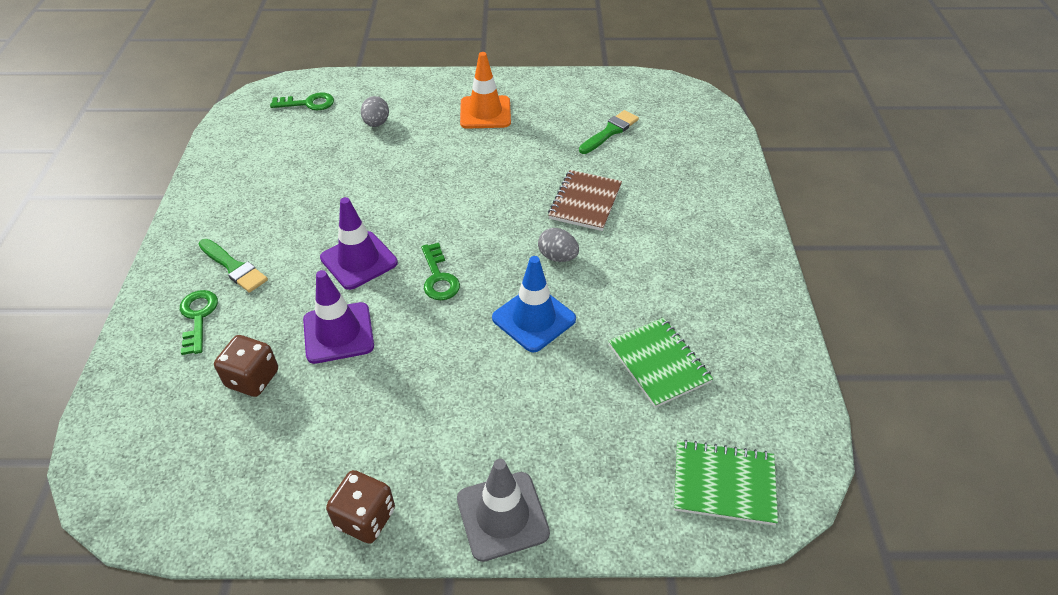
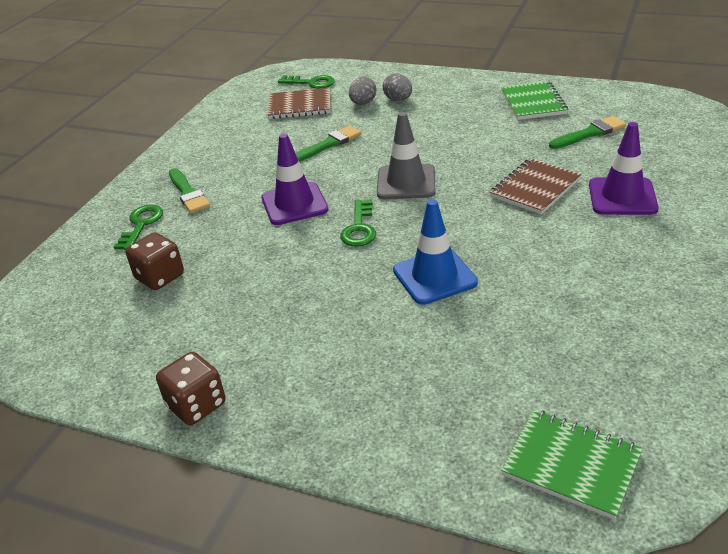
camera: 25 degrees right, 10 degrees down
purple traffic cone [303,270,374,364] -> purple traffic cone moved to [589,122,659,215]
grey traffic cone [457,459,550,562] -> grey traffic cone moved to [377,112,436,199]
orange traffic cone [460,52,511,129] -> none
grey egg [538,228,579,262] -> grey egg moved to [383,73,412,101]
green notebook [609,318,713,408] -> green notebook moved to [501,81,568,120]
none -> brown notebook [268,87,331,119]
none -> green brush [295,126,361,162]

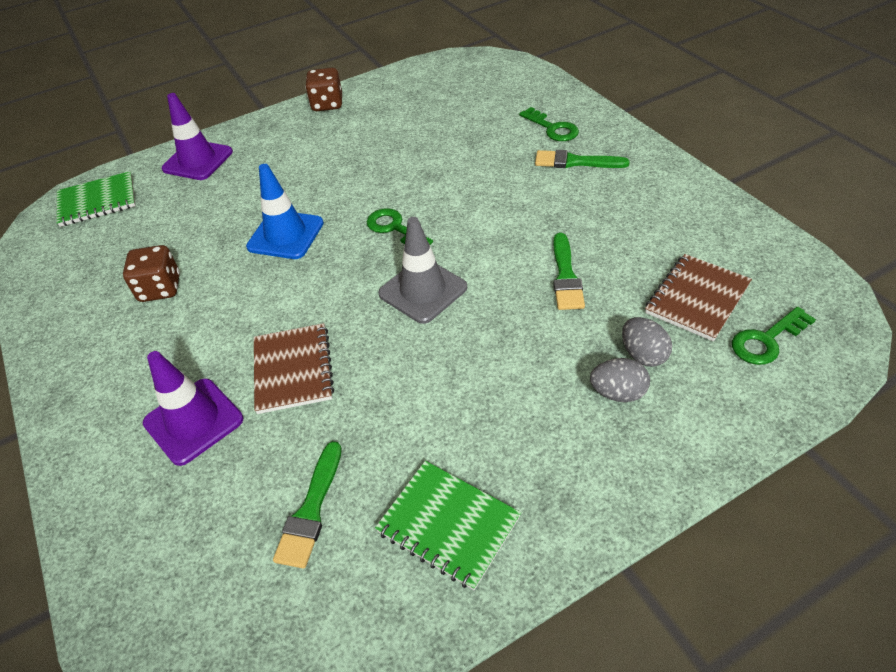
camera: 130 degrees right, 10 degrees up
brown dice [126,232,184,290] -> brown dice moved to [123,245,180,302]
purple traffic cone [262,133,328,225] -> purple traffic cone moved to [162,93,233,180]

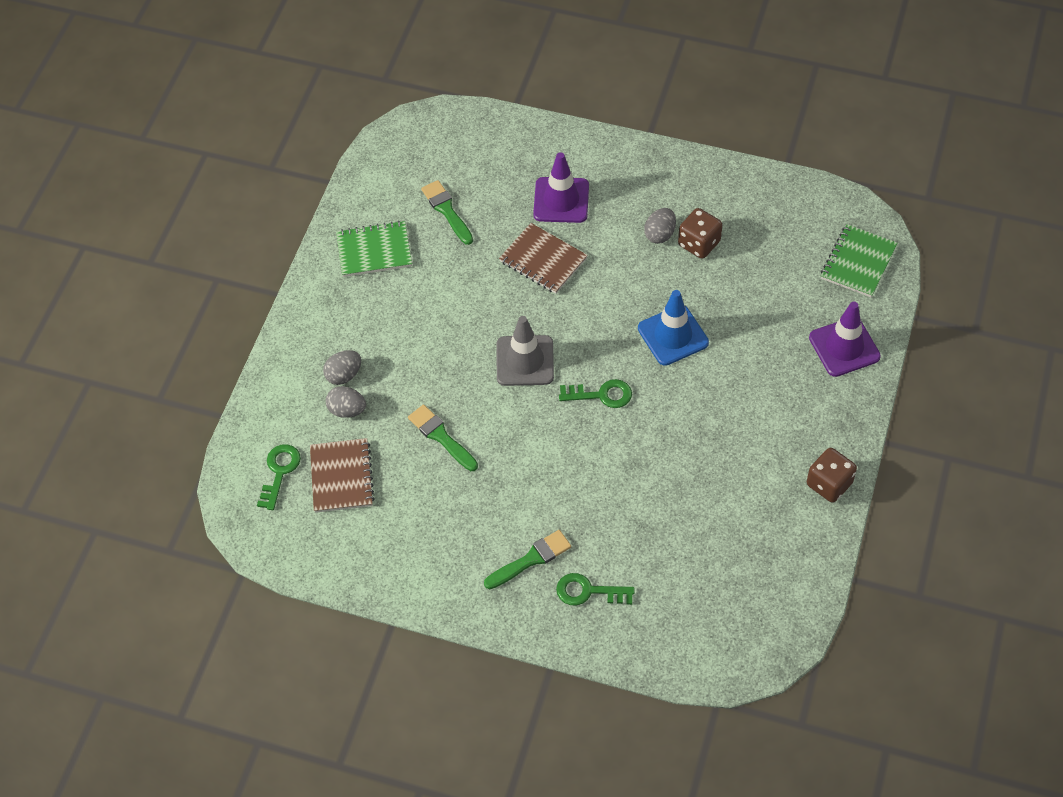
camera: 135 degrees right, 10 degrees up
none -> grey egg [644,208,676,244]

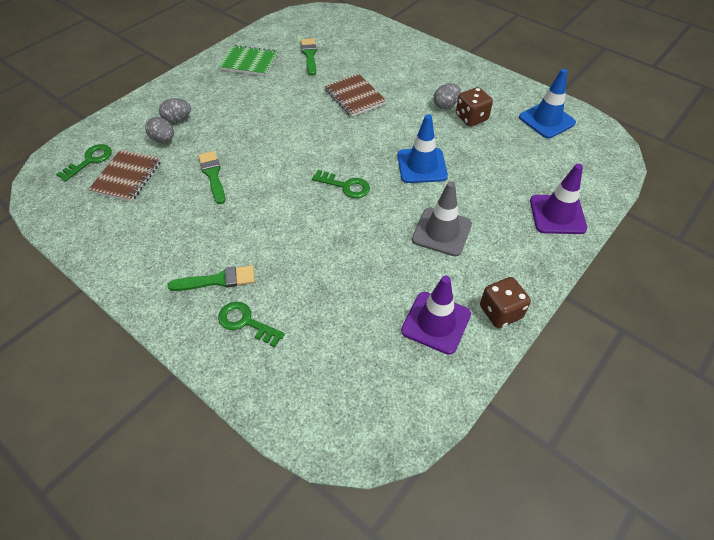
camera: 20 degrees right, 5 degrees down
grey traffic cone [497,316,554,386] -> grey traffic cone moved to [412,181,472,256]
purple traffic cone [533,152,589,223] -> purple traffic cone moved to [401,275,471,355]
green notebook [821,224,898,297] -> none
none -> blue traffic cone [519,69,576,138]

